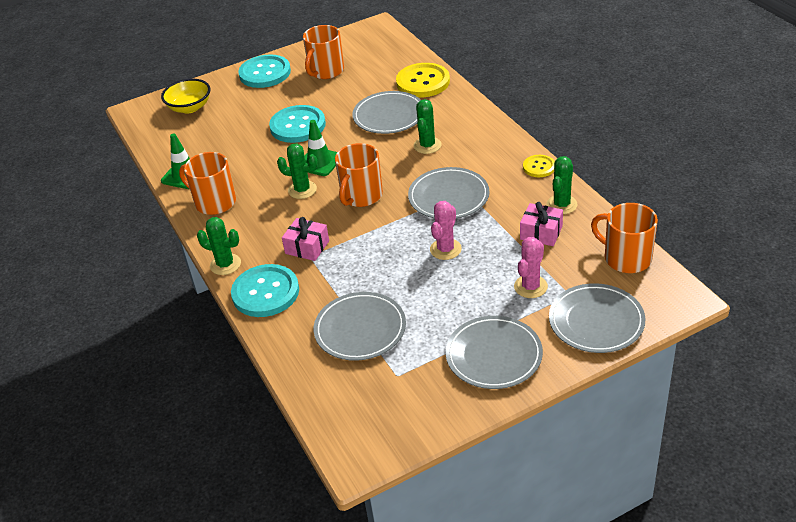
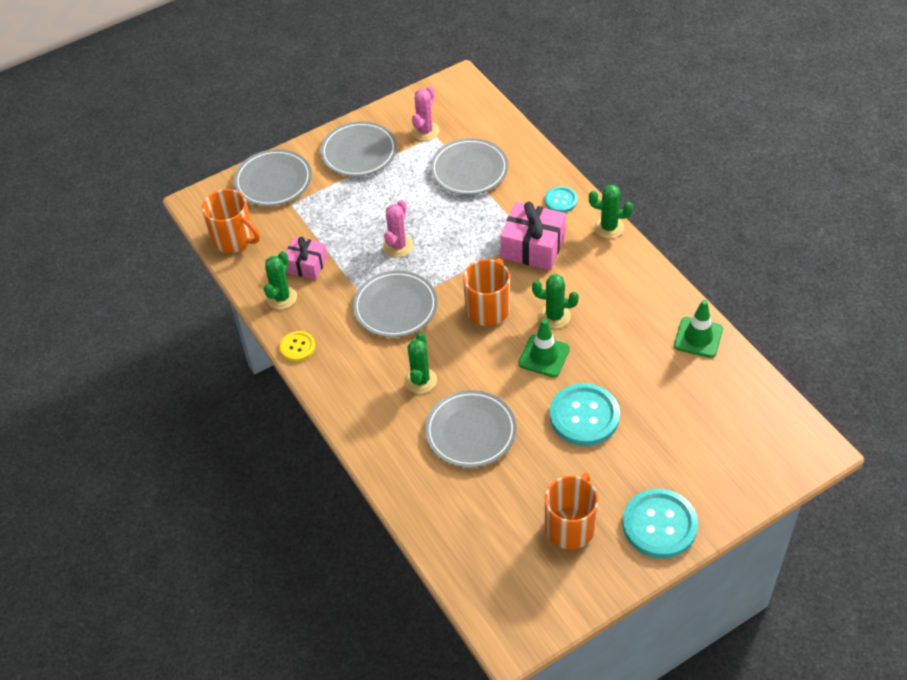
camera: 175 degrees right, 10 degrees up
yellow bowl [161,79,211,113] -> none
orange mug [179,152,236,215] -> none
turquoise button [231,264,299,317] -> turquoise button [545,186,578,213], size x0.53
pink gift [282,217,329,261] -> pink gift [500,202,566,270], size x1.57
yellow button [396,63,450,97] -> none
pink cactus [514,237,548,298] -> pink cactus moved to [411,87,439,141]

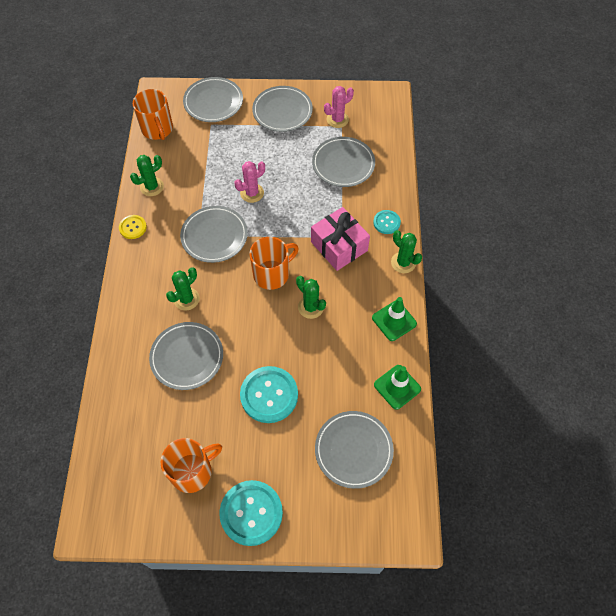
camera: 30 degrees right, 10 degrees up
pink gift [286,237,328,280] -> none
green traffic cone [518,319,570,377] -> green traffic cone moved to [372,297,417,341]
none -> grey plate [315,411,394,489]

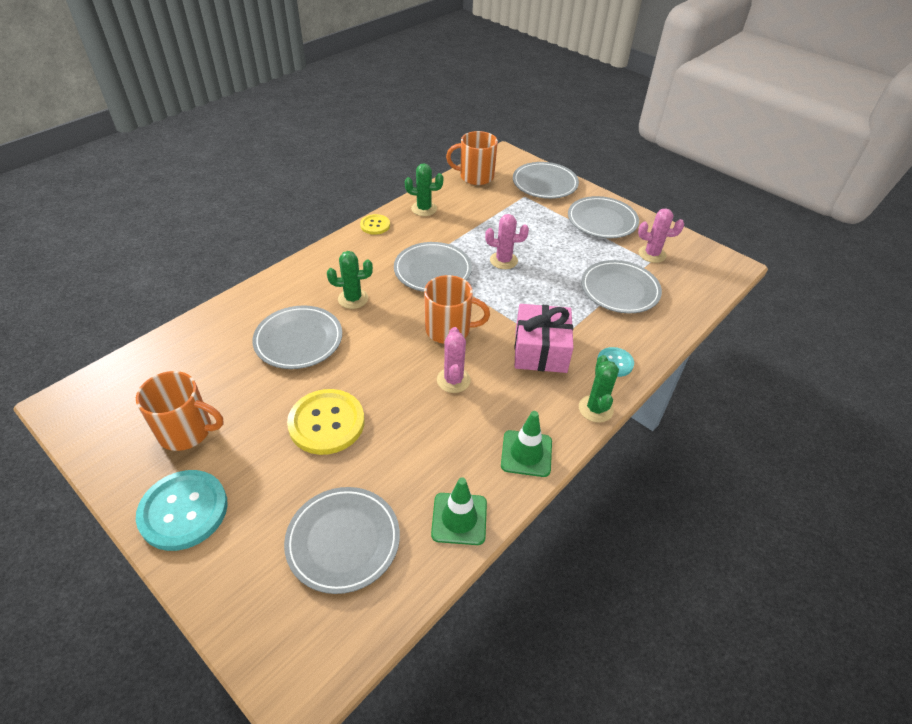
camera: 40 degrees right, 15 degrees down
orange mug [133,89,173,140] -> orange mug turned 75 degrees clockwise [446,131,498,185]
turquoise button [240,366,298,423] -> yellow button [287,389,365,455]
green cactus [296,276,326,319] -> pink cactus [437,327,471,393]

